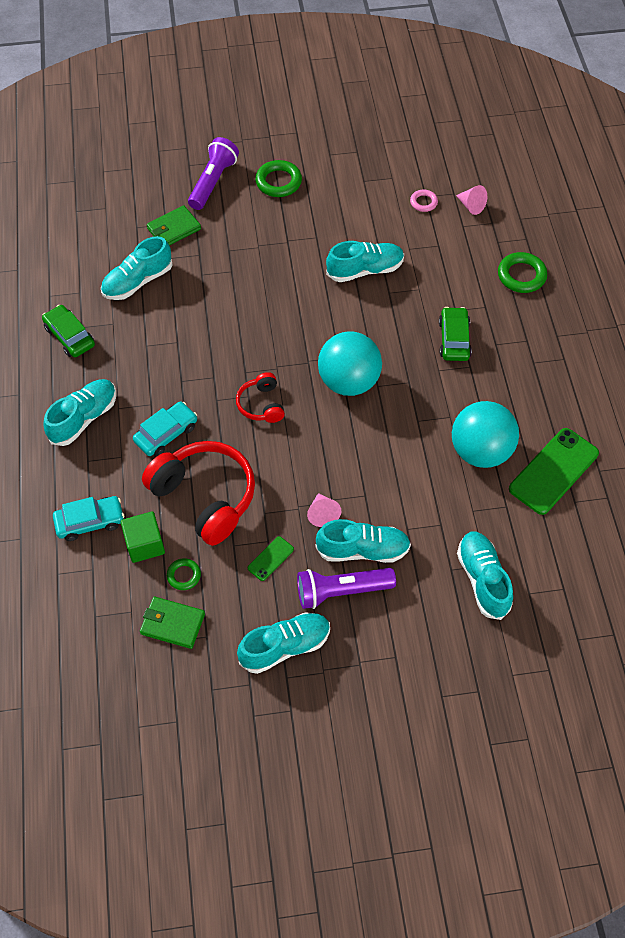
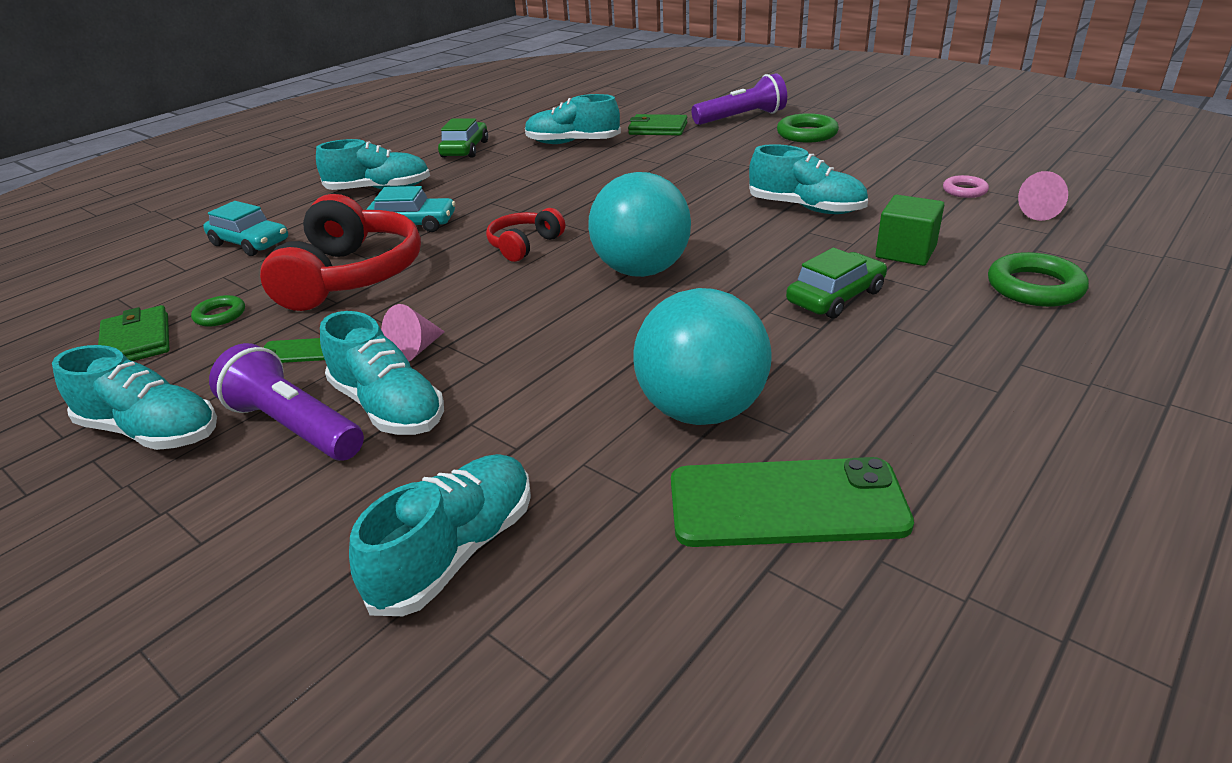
camera: 50 degrees right, 25 degrees down
green cube [121,511,165,563] -> green cube moved to [876,195,944,266]

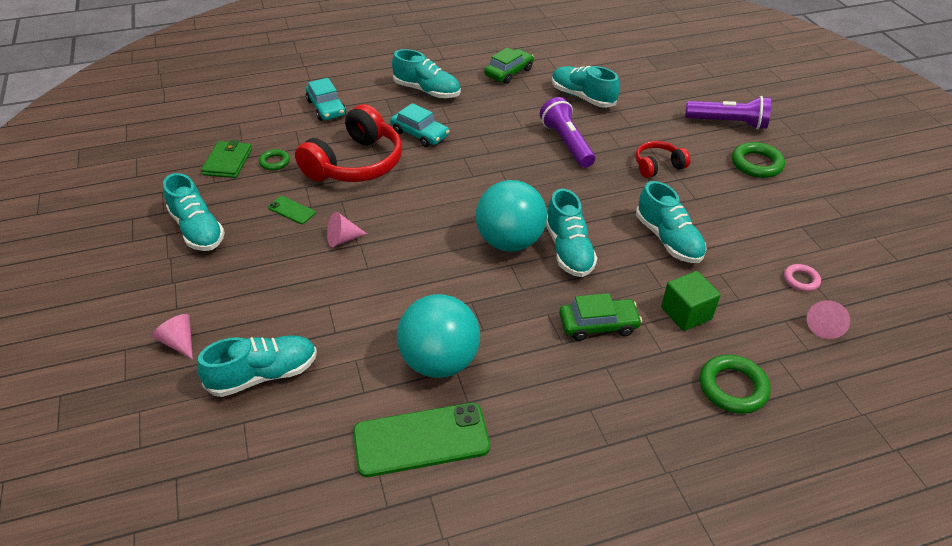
camera: 30 degrees right, 10 degrees up
purple flashlight [209,343,364,461] -> purple flashlight moved to [540,97,595,168]
turquoise shoe [320,311,444,435] -> turquoise shoe moved to [546,189,597,277]
red headphones [486,208,565,262] -> red headphones moved to [636,141,690,178]
green wallet [628,114,687,136] -> none
green phone [671,457,914,547] -> green phone turned 45 degrees counterclockwise [353,403,490,477]
none -> pink cone [151,314,193,359]

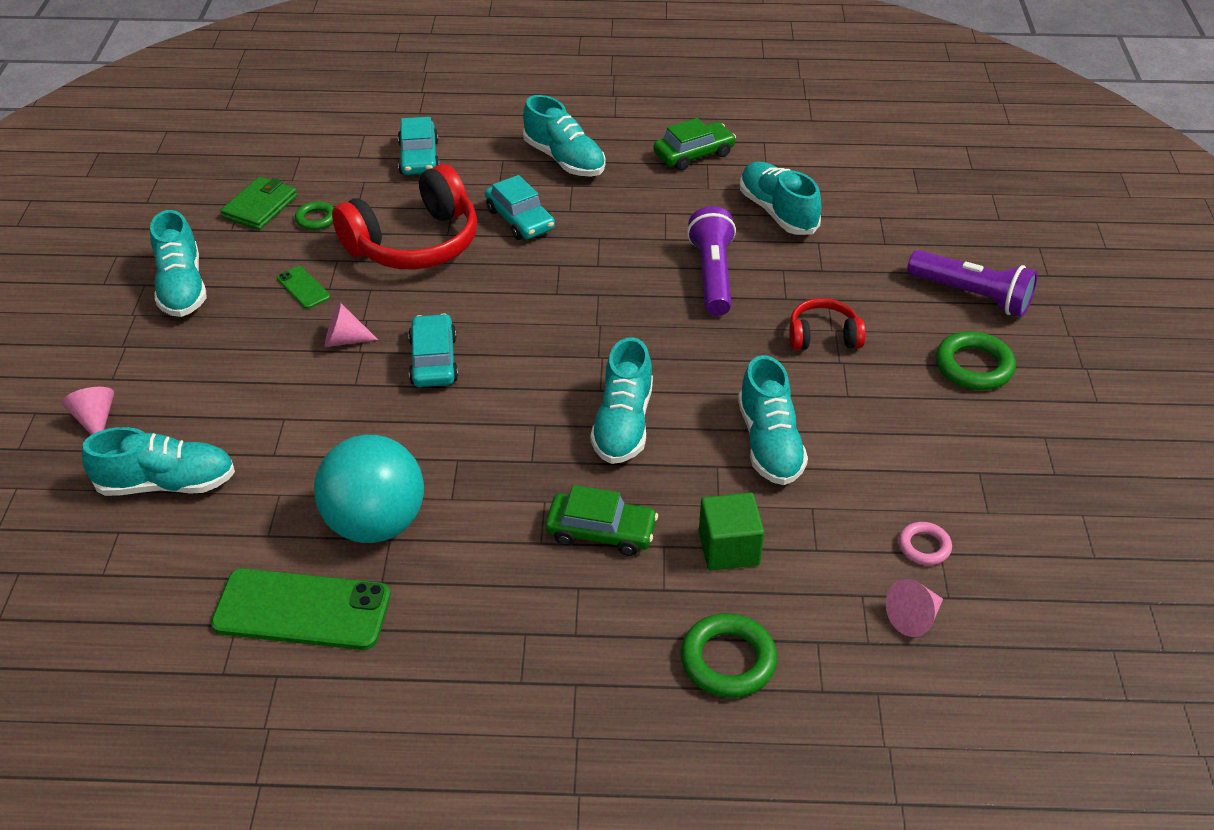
camera: 20 degrees right, 0 degrees up
turquoise ball [476,180,547,252] -> none
none -> turquoise car [408,314,458,387]

